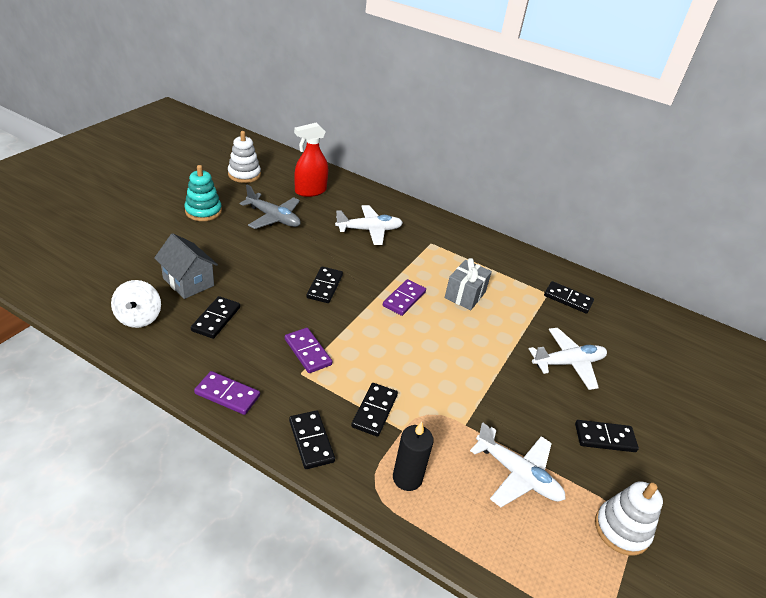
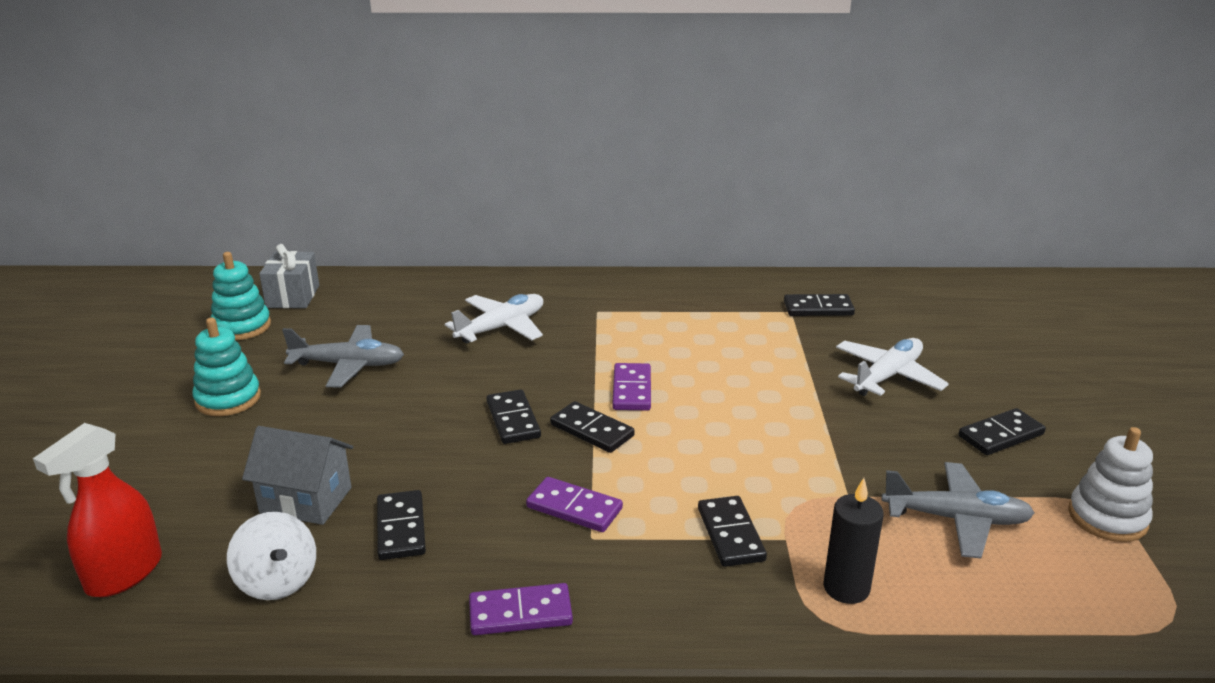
camera: 25 degrees left, 10 degrees down
white stacking toy [228,131,261,183] -> turquoise stacking toy [211,252,271,340]
black domino [289,411,335,469] -> black domino moved to [550,401,634,453]
red spray bottle [294,122,328,197] -> red spray bottle moved to [33,423,162,597]
grey gift [445,258,492,310] -> grey gift moved to [259,244,319,308]
white plane [470,423,566,507] -> grey plane [882,462,1034,559]

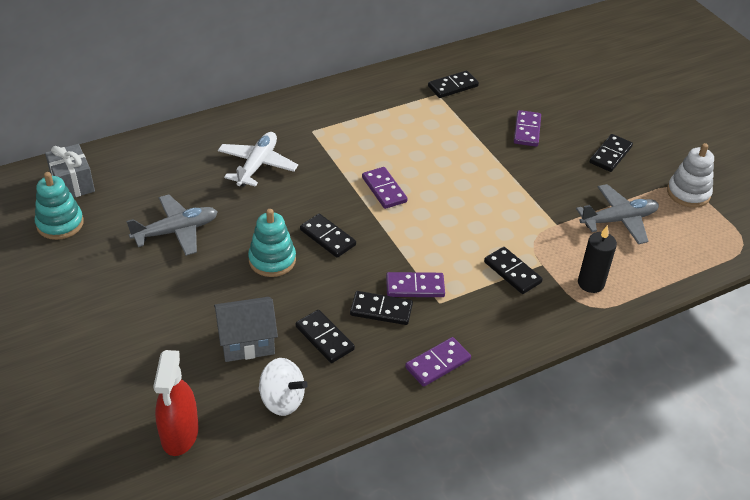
camera: 30 degrees left, 15 degrees up
turquoise stacking toy [192,318,261,416] -> turquoise stacking toy moved to [248,209,296,277]
black domino [550,401,634,453] -> black domino moved to [350,291,413,325]
white plane [836,338,949,396] -> purple domino [514,110,541,147]

